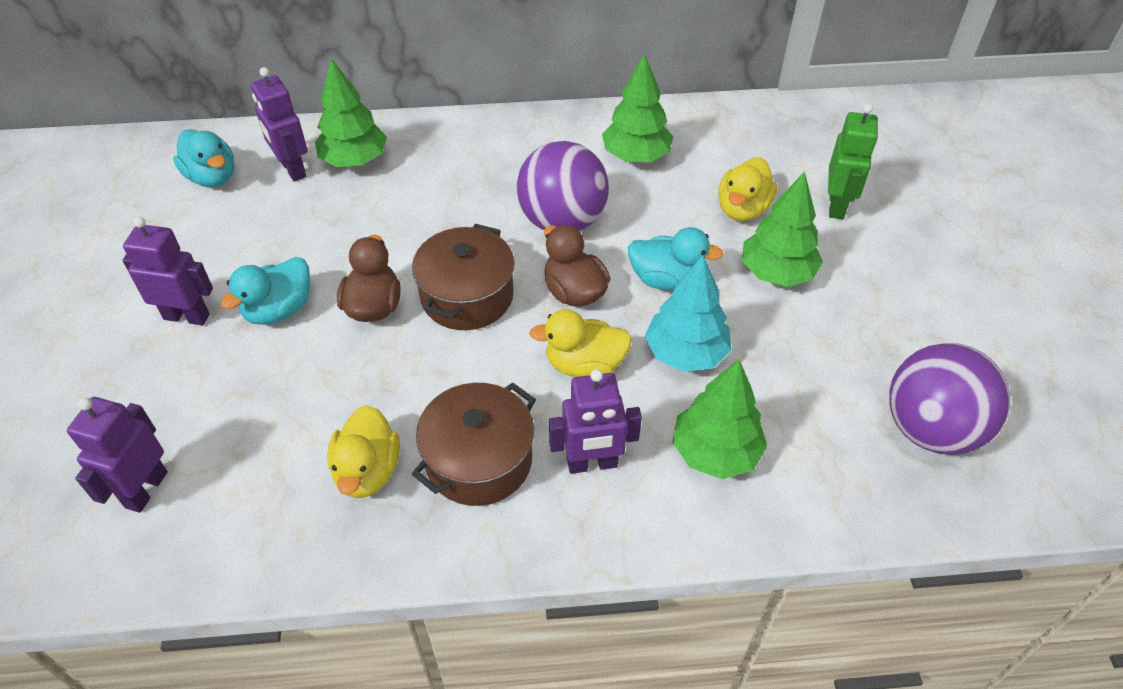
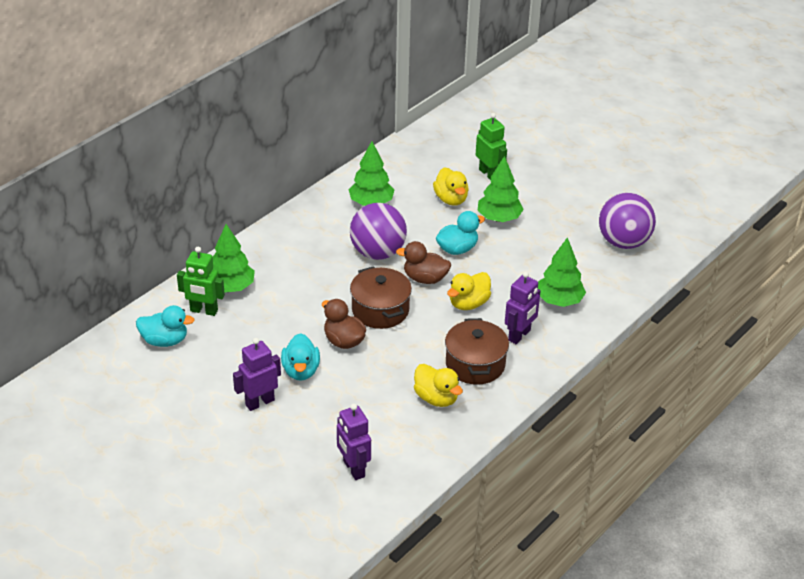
camera: 45 degrees left, 10 degrees down
purple robot [251,67,308,182] -> green robot [177,247,225,316]
turquoise tree [645,255,731,372] -> none

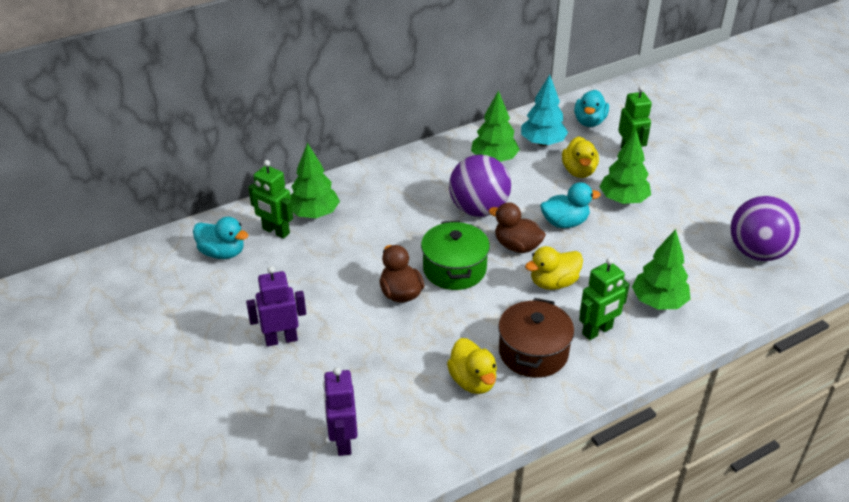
camera: 20 degrees right, 0 degrees up
turquoise duck [281,333,320,381] -> turquoise duck moved to [574,90,609,127]
brown pot [350,266,412,329] -> green pot [421,221,490,290]
purple robot [505,271,541,344] -> green robot [579,257,630,340]
none -> turquoise tree [521,75,568,146]

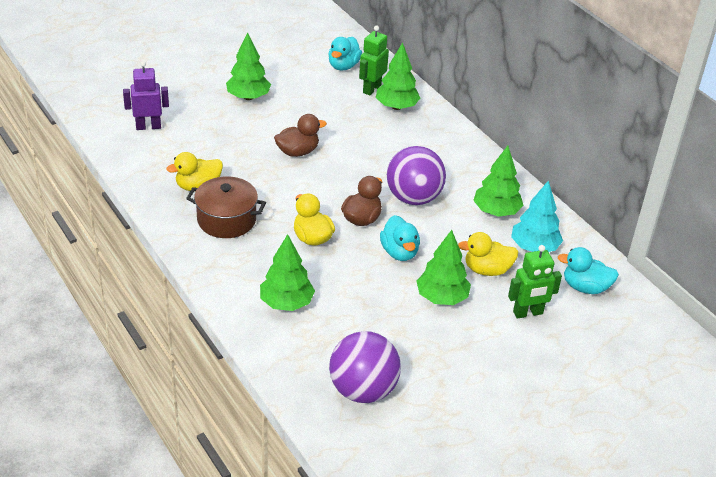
camera: 85 degrees right, 0 degrees up
purple robot [246,266,306,346] -> green tree [226,32,271,100]
green pot [421,221,490,290] -> none
green robot [579,257,630,340] -> none

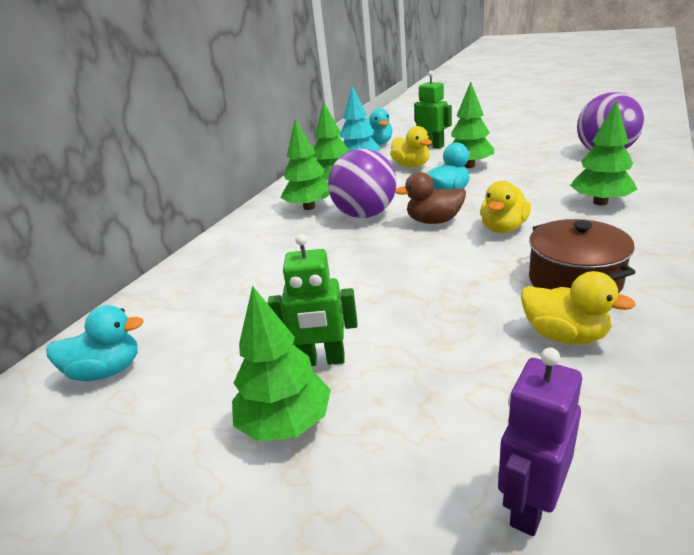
camera: 115 degrees left, 10 degrees down
purple robot [123,61,169,130] -> purple robot turned 75 degrees clockwise [498,348,582,536]
brown duck [274,114,327,157] -> none
green robot [359,26,389,96] -> green robot moved to [267,234,358,366]
green tree [376,42,420,110] -> green tree moved to [280,119,330,210]

